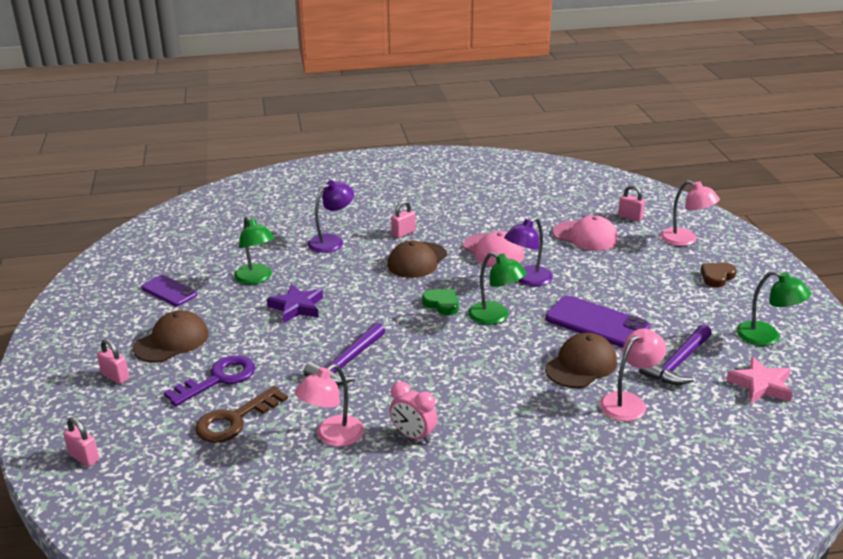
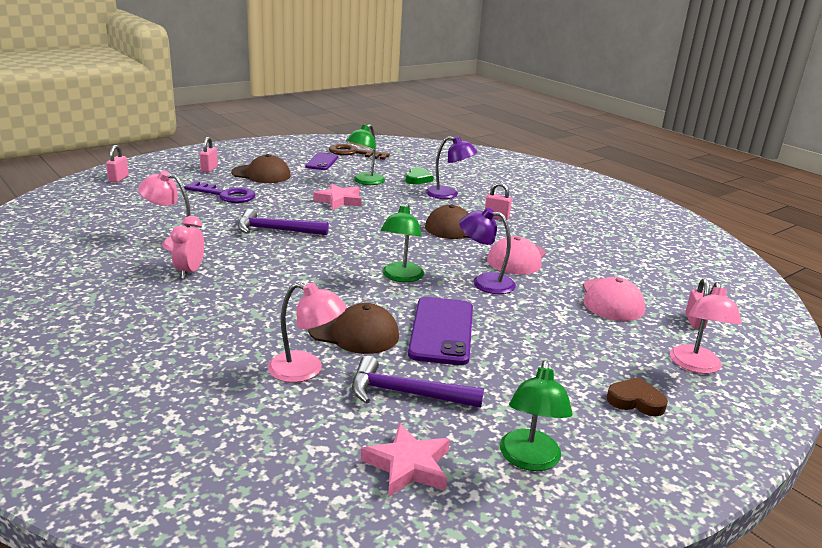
camera: 60 degrees right, 5 degrees down
brown key [195,386,288,443] -> brown key moved to [329,144,390,160]
purple star [267,284,323,323] -> pink star [313,184,362,210]
green heart [422,289,459,315] -> green heart moved to [406,167,434,185]

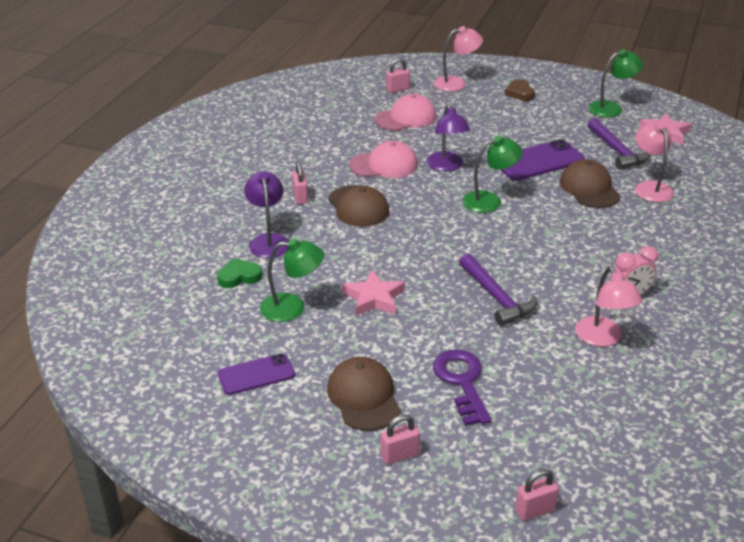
camera: 120 degrees left, 10 degrees up
brown key [329,144,390,160] -> none

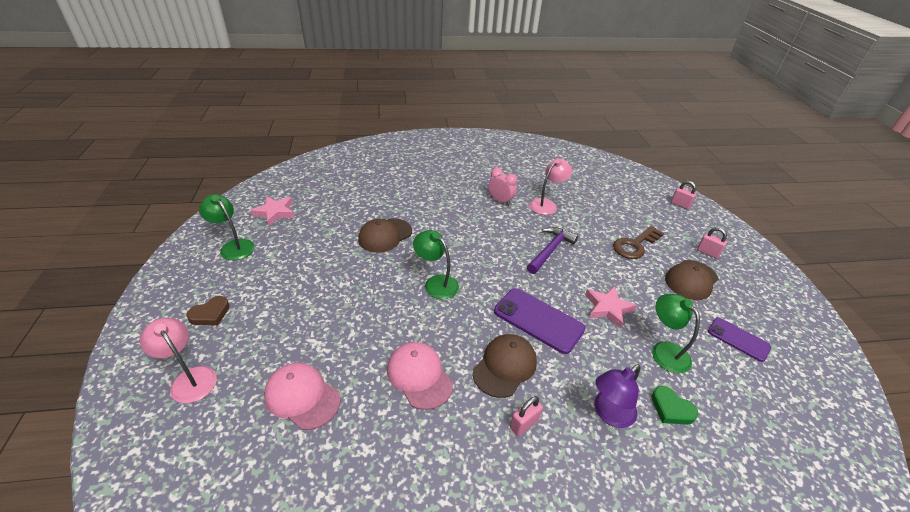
camera: 120 degrees left, 5 degrees up
pink padlock [386,58,410,93] -> none
purple lamp [427,104,470,171] -> none
purple key [433,350,491,426] -> brown key [613,226,664,259]
purple phone [501,139,585,181] -> purple phone moved to [494,288,585,354]
purple hammer [588,118,651,169] -> none
pink lamp [635,122,674,202] -> none

